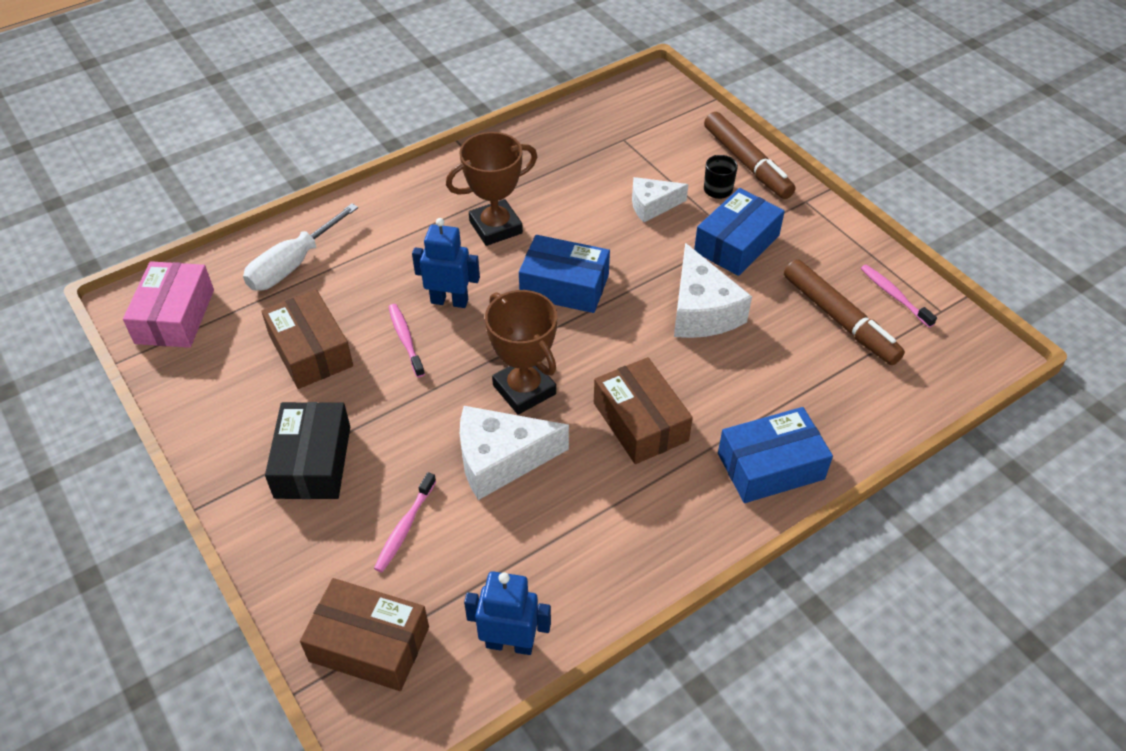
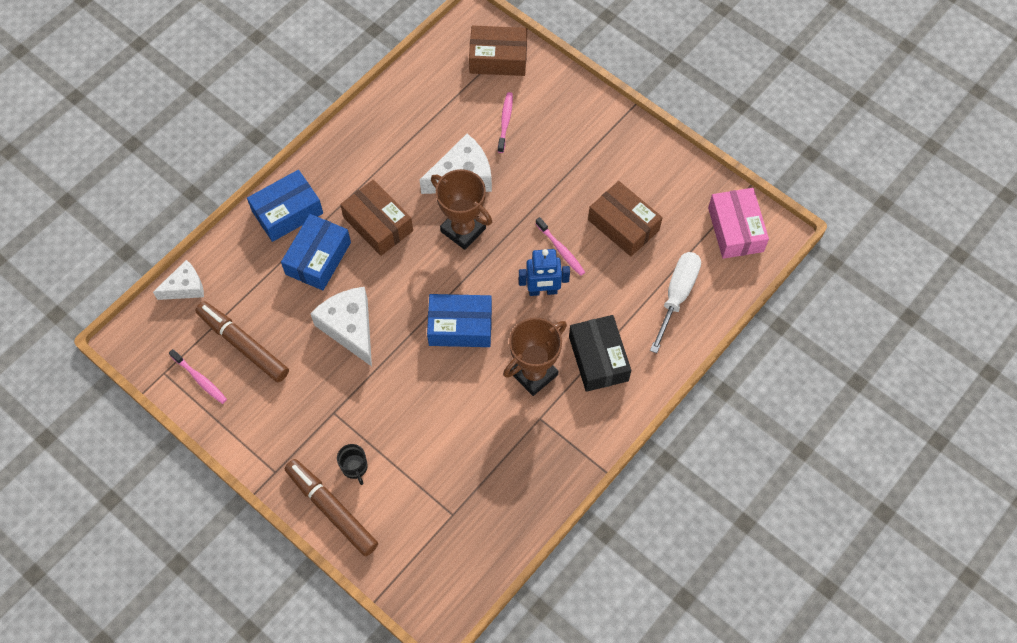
camera: 165 degrees right, 15 degrees up
black box [265,402,350,499] -> black box moved to [569,315,631,392]
blue robot [464,571,551,655] -> none
white cheese [632,177,688,222] -> white cheese moved to [153,260,204,300]
blue box [694,188,785,276] -> blue box moved to [281,214,351,290]

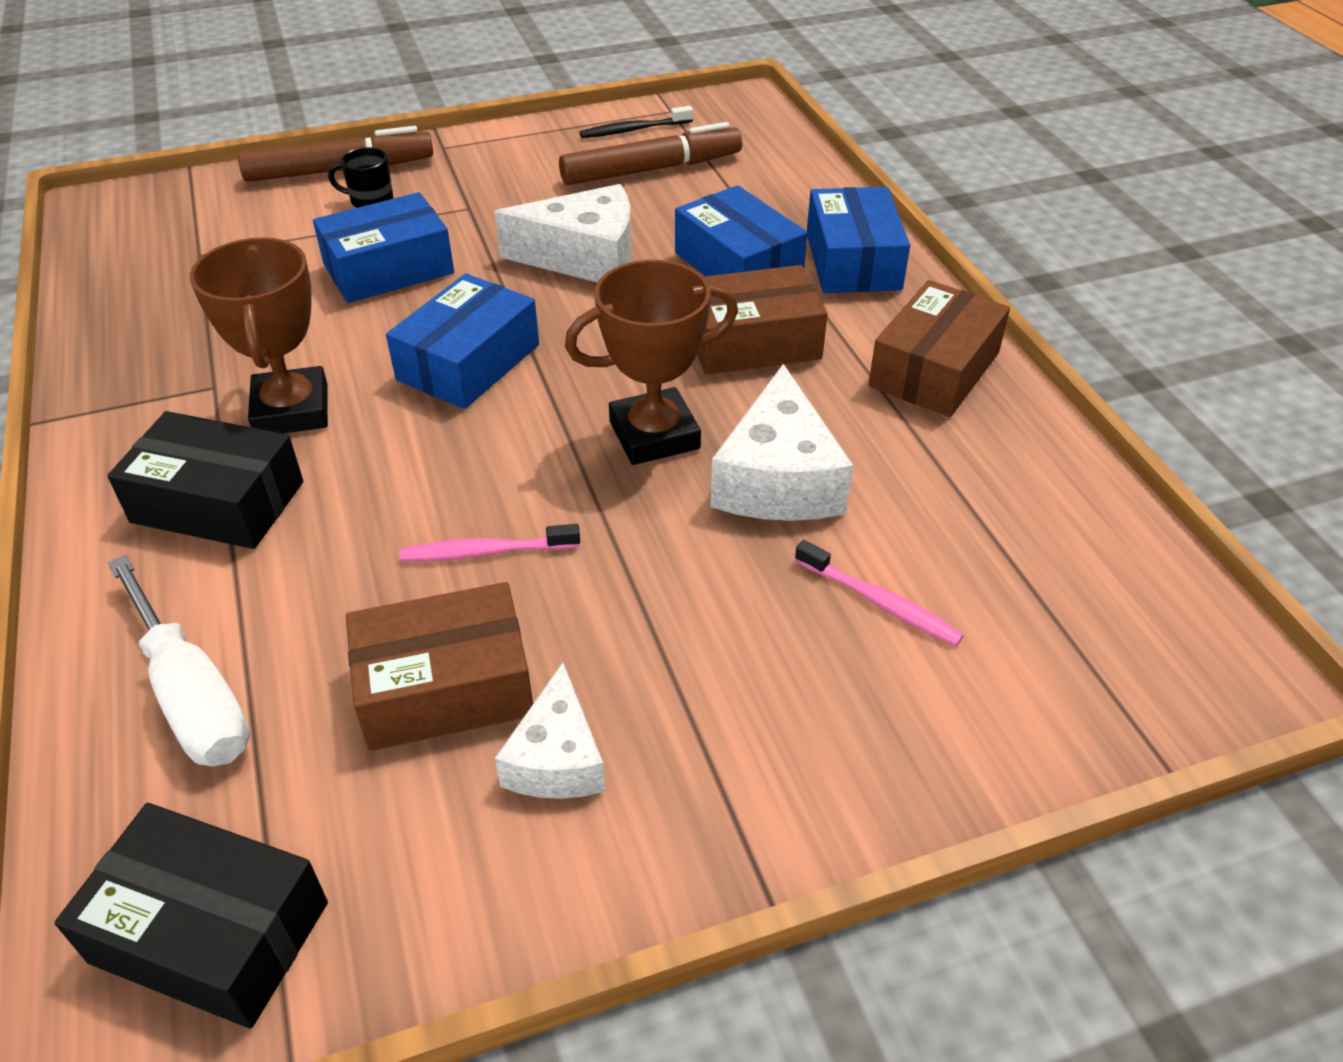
camera: 120 degrees right, 20 degrees down
white cheese [153,260,204,300] -> white cheese moved to [495,663,605,799]
pink toothbrush [169,349,227,404] -> black toothbrush [580,106,693,138]
brown box [469,25,527,76] -> brown box moved to [868,280,1010,417]
blue robot [519,249,570,296] -> none
pink box [708,188,769,259] -> black box [54,803,328,1029]
none -> blue box [313,192,454,303]

